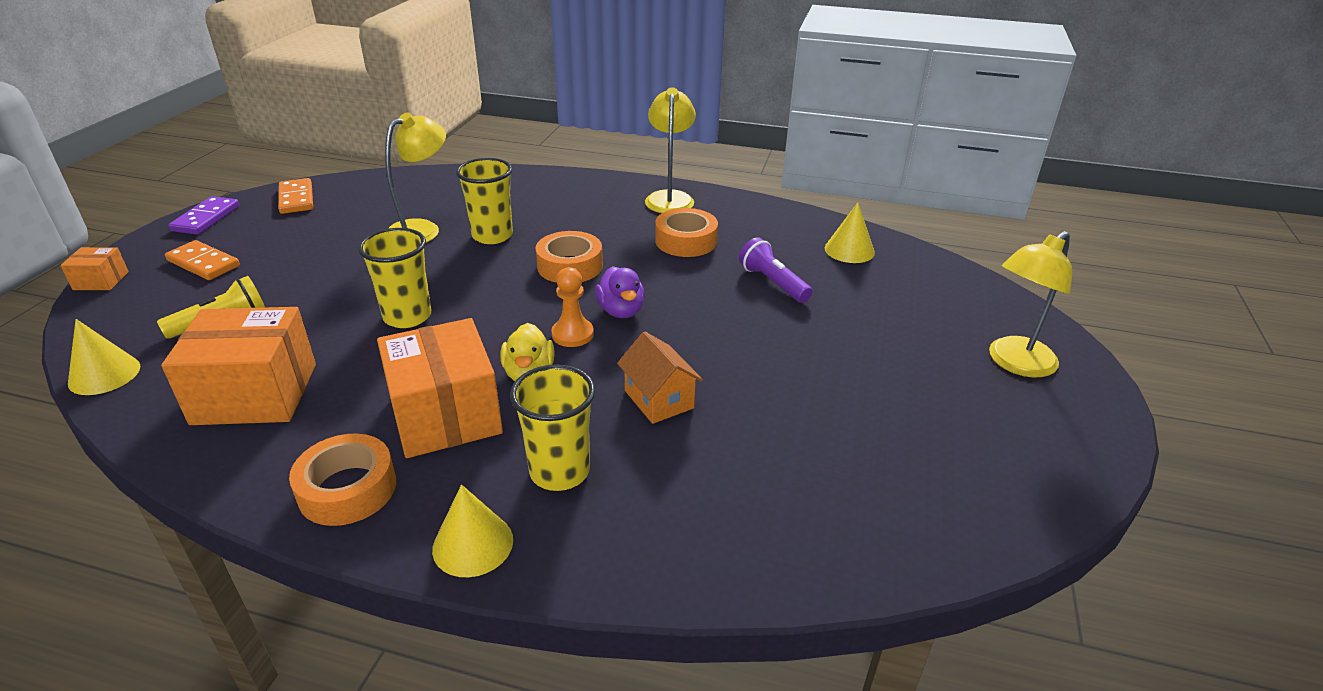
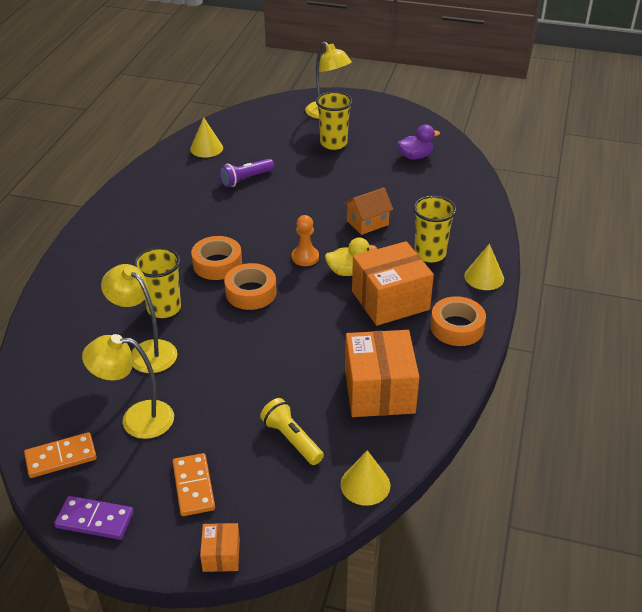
camera: 90 degrees left, 5 degrees up
orange domino [165,240,240,280] -> orange domino turned 45 degrees counterclockwise [172,453,215,516]
yellow cup [358,228,431,328] -> yellow cup moved to [316,91,353,150]
purple duck [595,266,645,318] -> purple duck moved to [397,124,440,160]
yellow lamp [645,87,696,213] -> yellow lamp moved to [82,334,174,439]
orange tape [655,208,718,257] -> orange tape moved to [224,263,277,310]

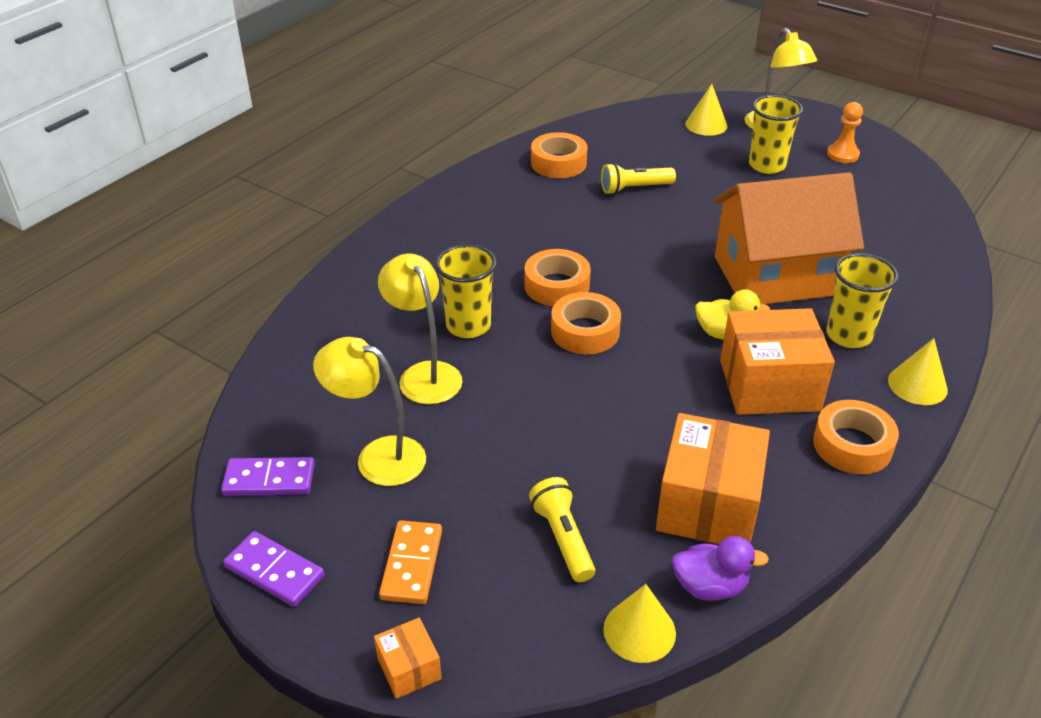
camera: 20 degrees right, 0 degrees up
orange domino [24,432,97,478] -> purple domino [221,457,315,496]
yellow cone [190,117,223,158] -> yellow cone moved to [685,84,728,136]
orange box [200,523,240,572] -> orange box turned 45 degrees counterclockwise [374,618,442,699]
purple flashlight [219,159,274,187] -> yellow flashlight [601,163,676,194]
orange pawn [292,215,319,266] -> orange pawn moved to [827,102,863,163]
orange house [344,187,393,235] -> orange house [713,172,864,304], size x2.23
purple duck [397,124,440,160] -> purple duck moved to [672,536,769,601]
none -> orange tape [531,132,587,178]

